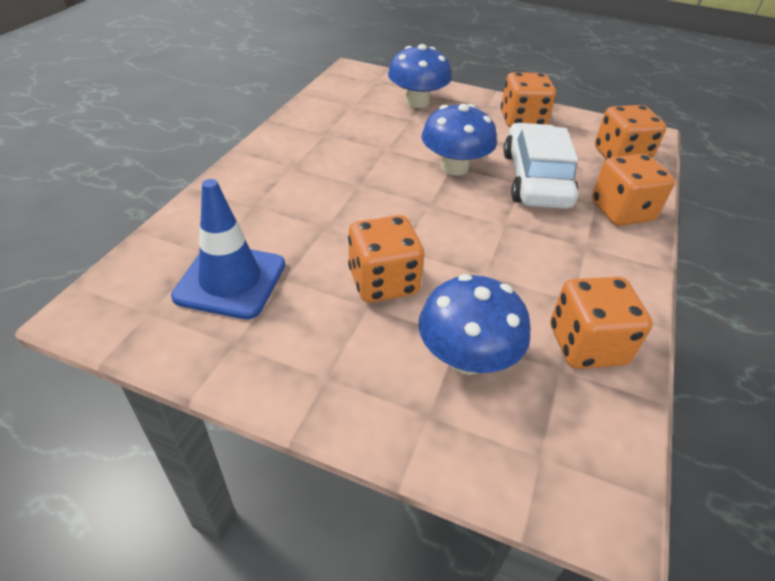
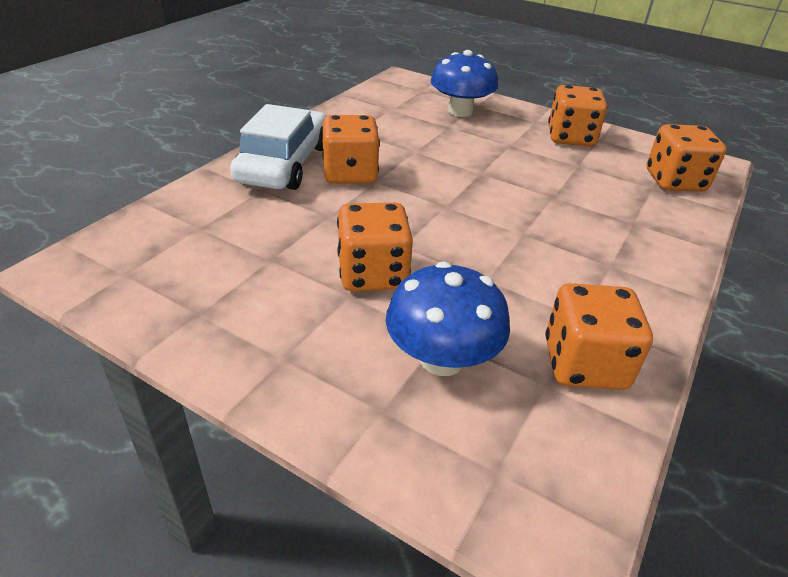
camera: 10 degrees right, 5 degrees down
blue traffic cone [171,179,285,319] -> none
blue mushroom [422,104,497,175] -> none
white car [503,123,579,209] -> white car moved to [230,104,327,190]
orange dice [592,154,675,226] -> orange dice moved to [322,115,380,184]

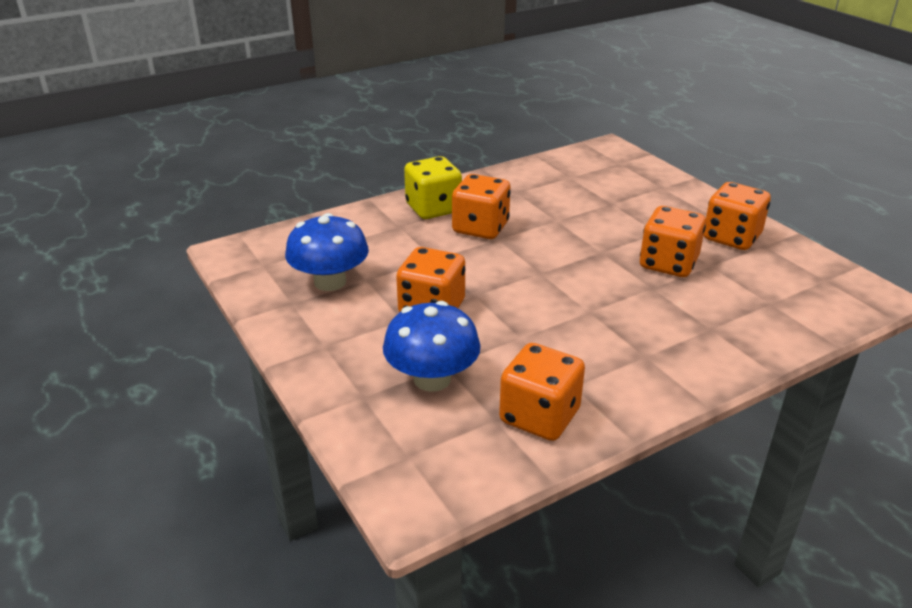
camera: 30 degrees right, 5 degrees down
white car [230,104,327,190] -> yellow dice [404,156,462,219]
blue mushroom [431,50,498,117] -> blue mushroom moved to [285,213,369,291]
orange dice [647,124,727,191] -> orange dice moved to [640,206,706,277]

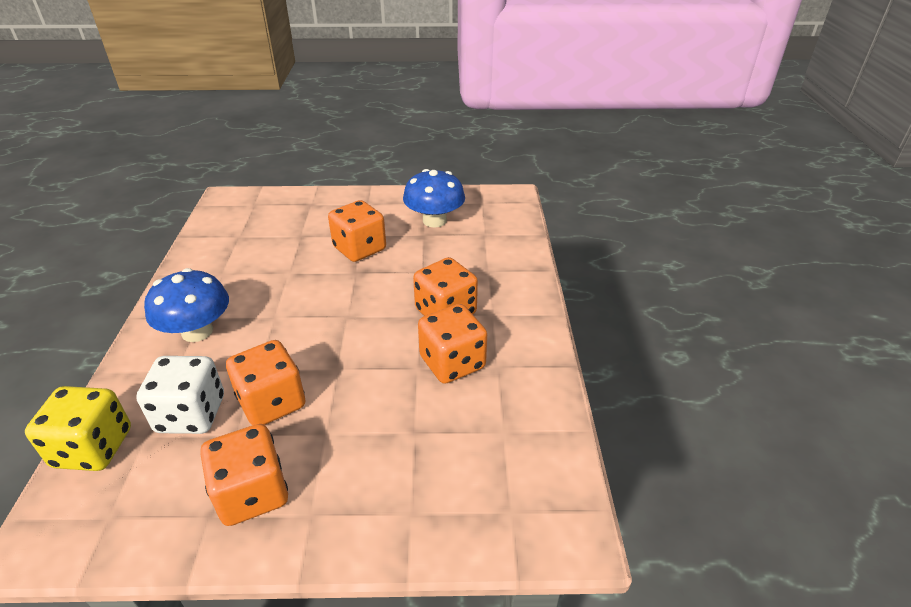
camera: 120 degrees right, 5 degrees up
blue mushroom [383,301,481,392] -> blue mushroom moved to [144,268,229,342]
yellow dice [404,156,462,219] -> yellow dice moved to [25,386,131,471]
orange dice [499,343,585,441] -> orange dice moved to [418,304,487,384]
none -> white dice [136,356,224,434]

